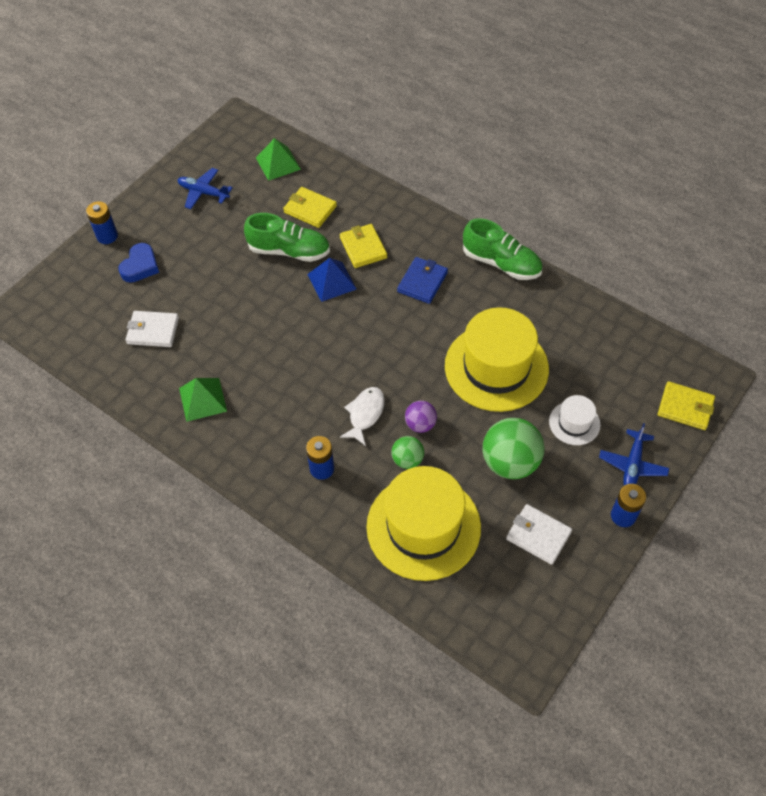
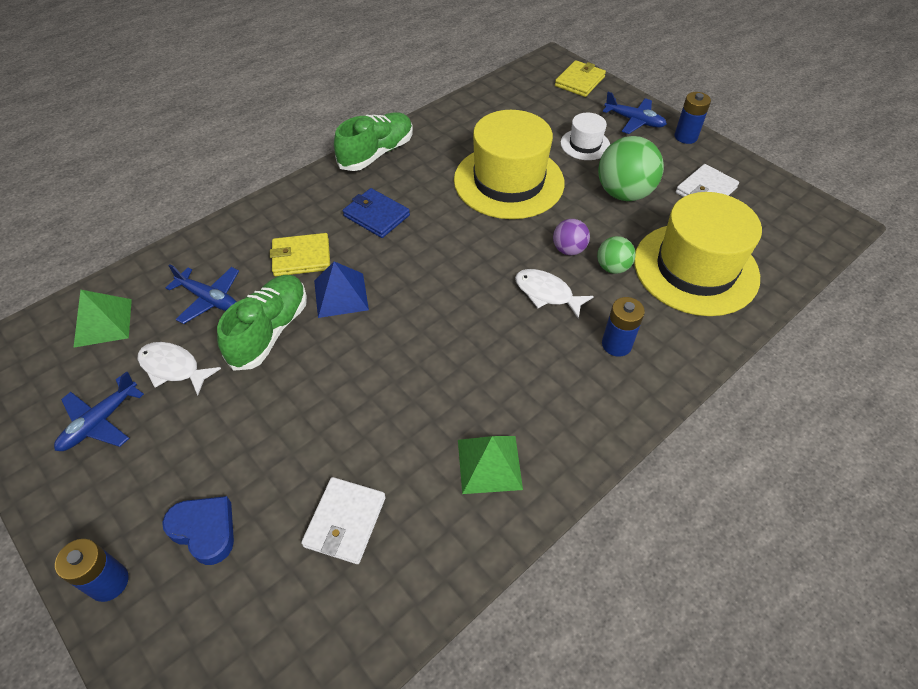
camera: 80 degrees left, 5 degrees down
yellow wallet [283,187,337,228] -> blue plane [166,264,239,324]
none -> white fish [137,342,221,396]

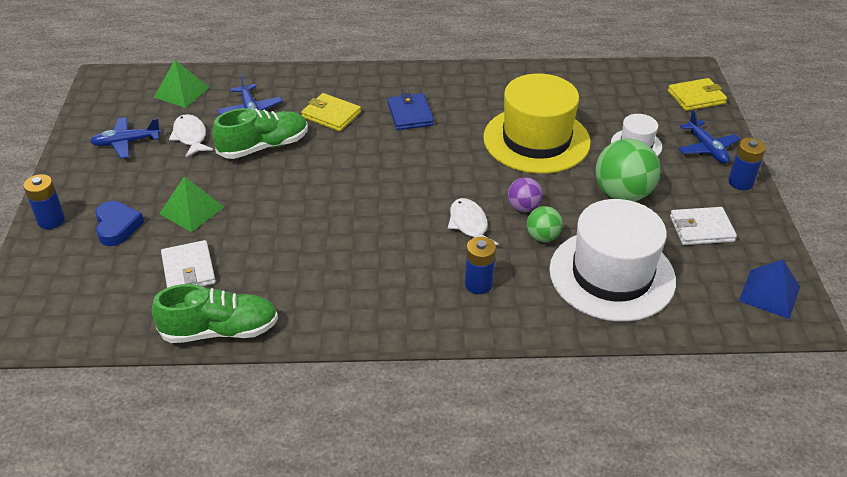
camera: 40 degrees right, 10 degrees down
white wallet [301,477,386,564] -> white wallet turned 75 degrees counterclockwise [161,240,216,288]
blue pyramid [314,262,369,318] -> blue pyramid moved to [739,260,800,319]
green shoe [334,112,413,171] -> green shoe moved to [152,284,278,343]
green pyramid [458,436,523,494] -> green pyramid moved to [159,176,224,232]
yellow hat [634,192,762,316] -> white hat [549,199,676,322]

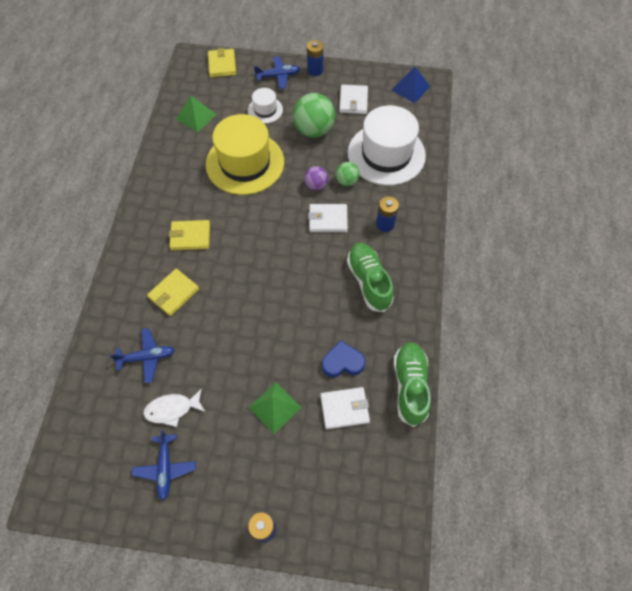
camera: 80 degrees left, 20 degrees up
blue heart [95,201,144,246] -> blue heart moved to [322,340,365,377]
green pyramid [154,60,209,108] -> green pyramid moved to [176,96,217,132]
green shoe [212,108,308,159] -> green shoe moved to [347,243,394,312]
blue wallet [387,93,434,130] -> yellow wallet [169,220,210,250]
white fish [448,198,498,245] -> white wallet [308,204,348,232]

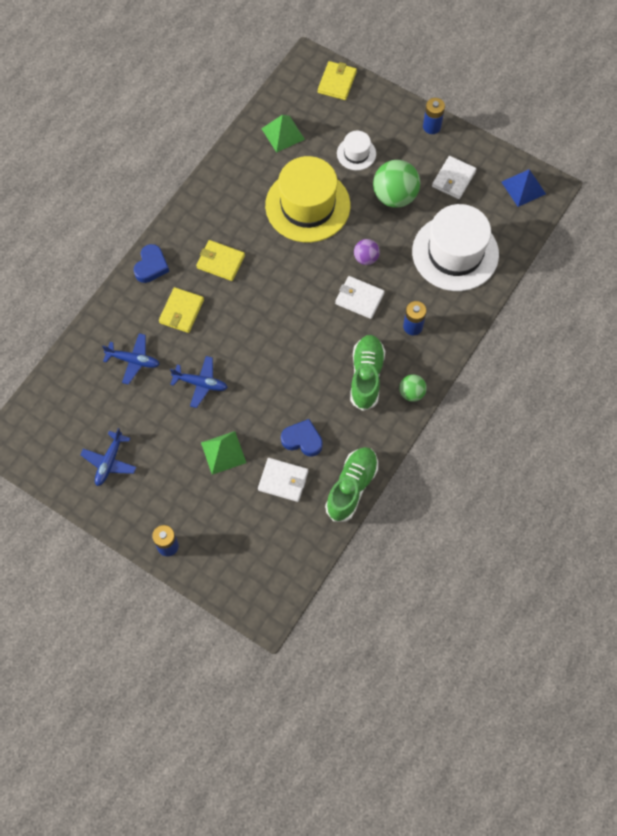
camera: 25 degrees right, 5 degrees up
white fish [143,388,205,427] -> none
yellow wallet [147,269,199,316] -> yellow wallet turned 45 degrees counterclockwise [159,287,204,333]
blue plane [254,56,300,89] -> blue plane moved to [170,356,228,408]
green ball [336,162,360,186] -> green ball moved to [399,375,427,402]
none -> blue heart [134,244,169,283]

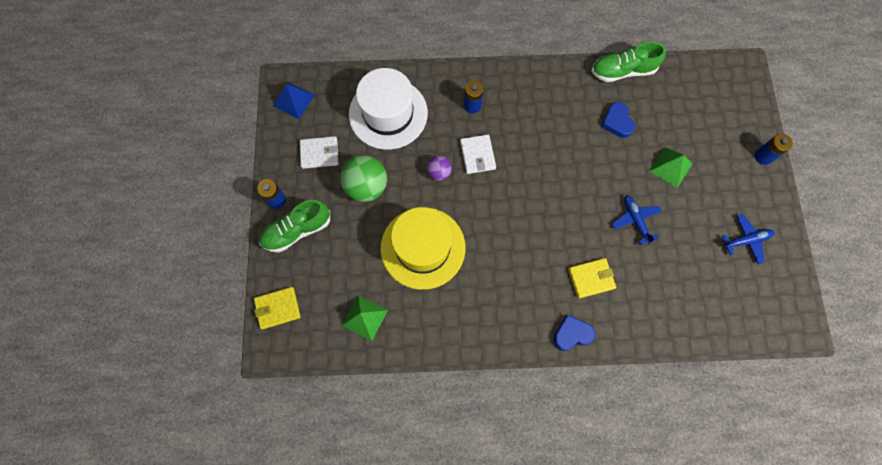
camera: 125 degrees left, 5 degrees up
blue plane [102,333,160,385] -> none
yellow wallet [196,240,245,281] -> none
white wallet [258,458,308,502] -> none
white hat [337,131,376,170] -> none
green shoe [350,335,385,411] -> green shoe moved to [259,200,330,252]
green ball [399,375,427,402] -> none

